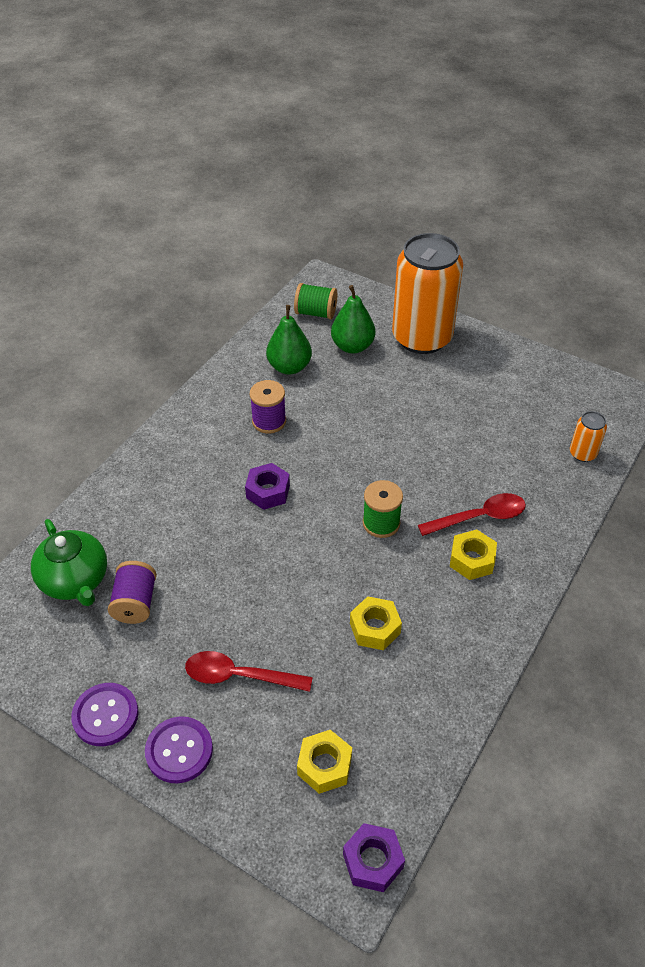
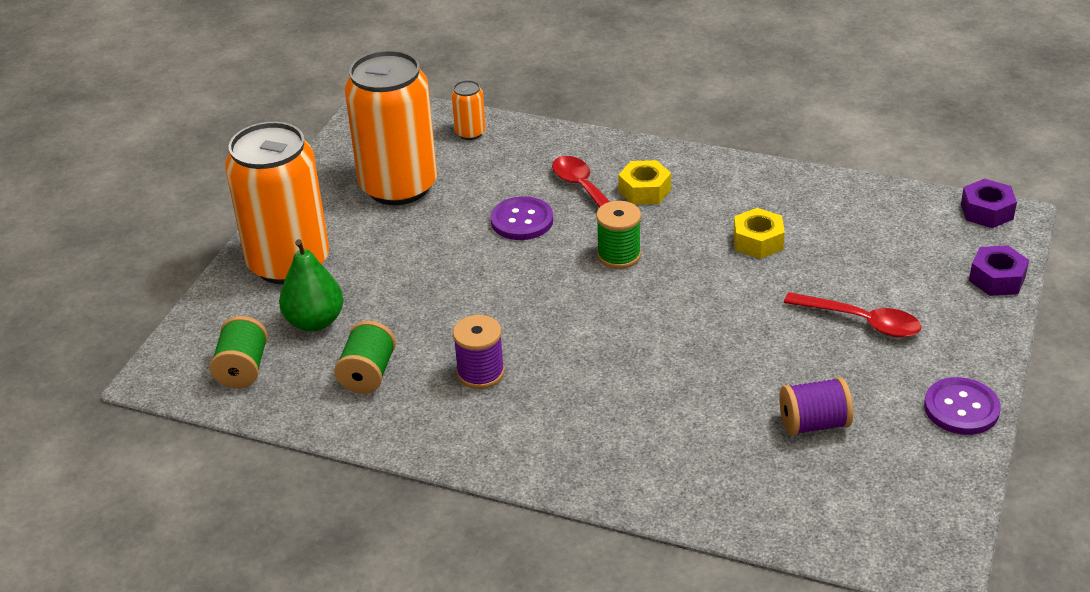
camera: 100 degrees left, 10 degrees down
green teapot [31,519,107,606] -> none
purple button [145,716,213,783] -> purple button moved to [490,196,553,240]
red spoon [185,651,313,692] -> red spoon turned 60 degrees counterclockwise [784,292,921,338]
purple nut [245,463,290,510] -> purple nut moved to [969,245,1029,296]
green pear [266,305,312,375] -> green spool [334,321,396,394]
yellow nut [297,730,352,794] -> none
none -> orange can [345,50,437,205]

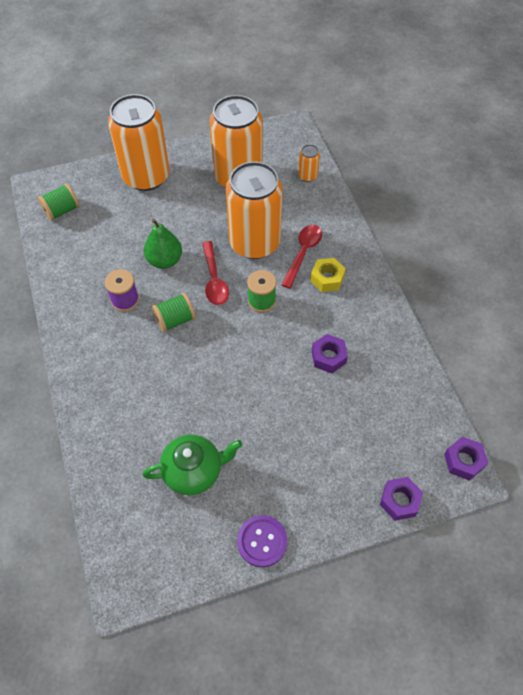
camera: 50 degrees right, 20 degrees up
green pear [279,239,344,331] -> green pear moved to [144,219,182,269]
green spool [334,321,396,394] -> green spool moved to [152,293,196,332]
purple button [490,196,553,240] -> orange can [226,162,283,259]
yellow nut [733,208,785,259] -> purple nut [312,334,348,373]
purple spool [779,377,853,436] -> green teapot [142,435,242,495]
red spoon [784,292,921,338] -> red spoon moved to [202,241,229,305]

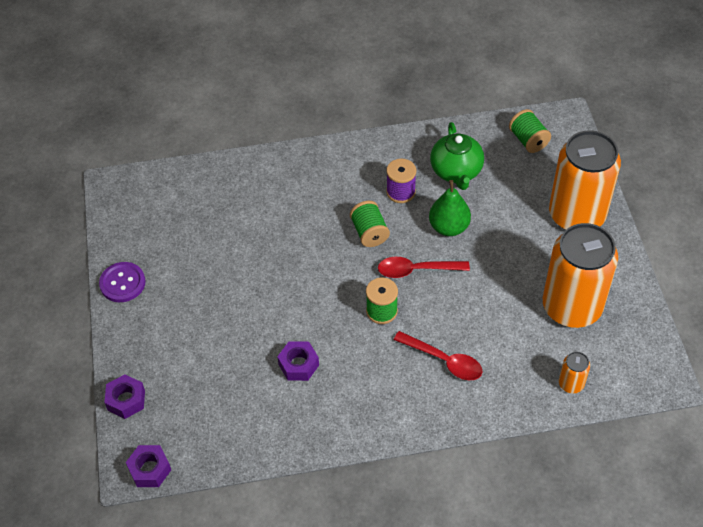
camera: 100 degrees right, 5 degrees down
green teapot [142,435,242,495] -> green teapot moved to [430,122,484,190]
orange can [226,162,283,259] -> none
yellow nut [310,258,346,292] -> none

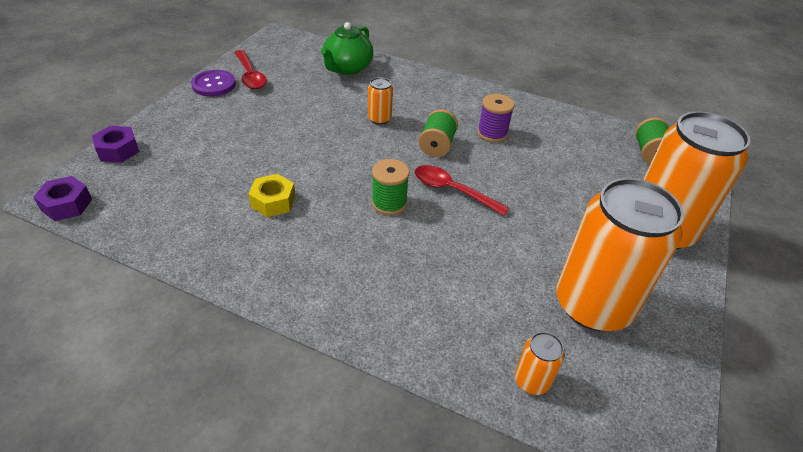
camera: 30 degrees right, 10 degrees down
purple nut [277,341,319,381] -> yellow nut [248,174,295,217]
red spoon [393,331,483,380] -> red spoon moved to [235,50,267,89]
green pear [429,180,471,236] -> none
green teapot [430,122,484,190] -> green teapot moved to [321,22,373,75]
none -> orange can [368,77,393,125]

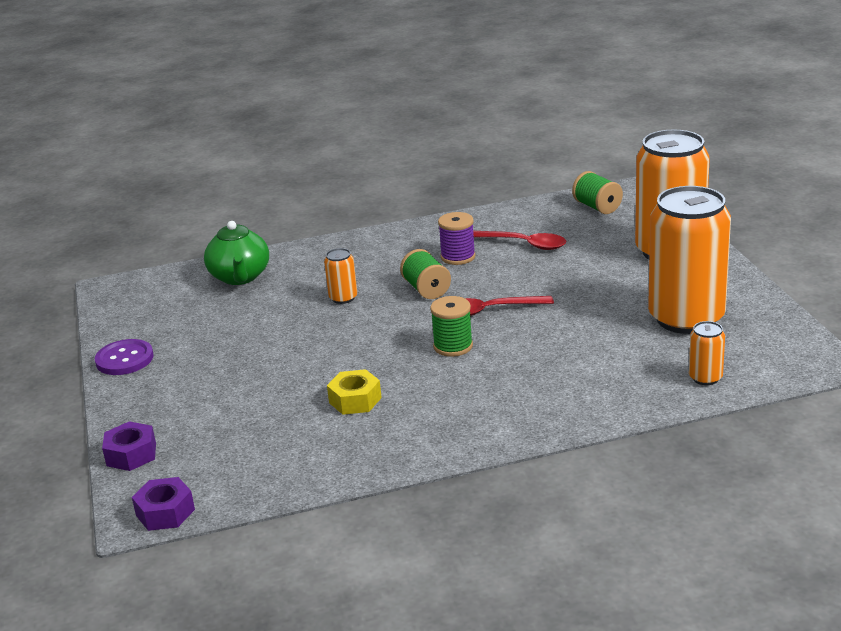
camera: 35 degrees left, 15 degrees down
red spoon [235,50,267,89] -> red spoon moved to [473,231,566,250]

